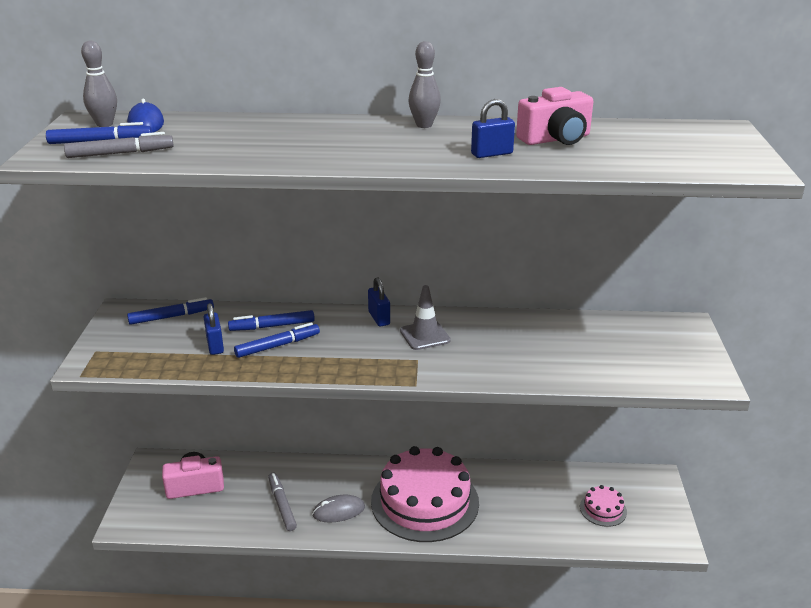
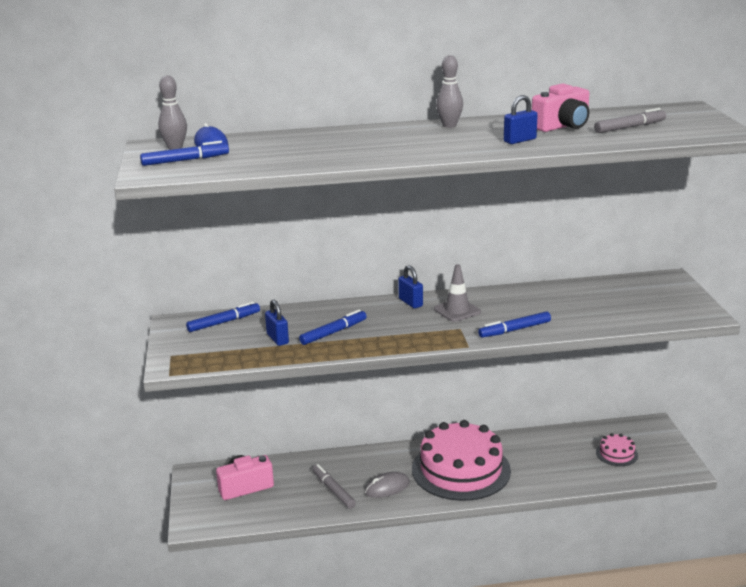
camera: 10 degrees left, 5 degrees down
grey marker [64,132,174,158] -> grey marker moved to [594,108,666,133]
blue marker [228,310,315,331] -> blue marker moved to [478,311,551,338]

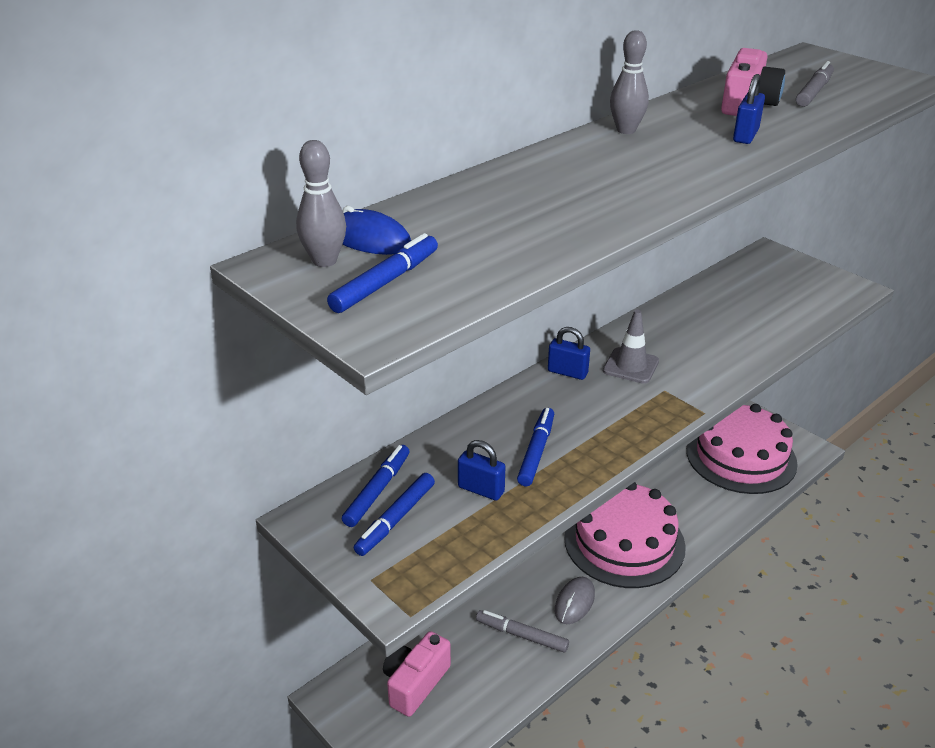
camera: 35 degrees left, 10 degrees up
blue marker [478,311,551,338] -> blue marker moved to [354,473,435,556]
pink cake [596,433,638,466] -> pink cake [686,404,798,494], size x2.35

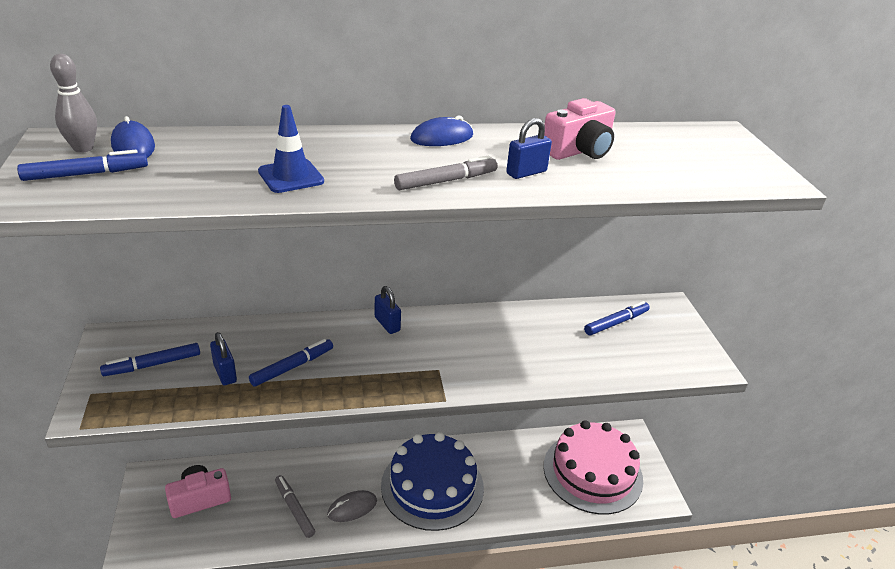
camera: 30 degrees right, 0 degrees up
blue marker [342,445,409,527] -> blue marker moved to [584,301,650,335]
pink cake [564,482,686,588] -> blue cake [381,432,484,531]
grey traffic cone [603,309,659,384] -> none
grey bowling pin [610,30,649,134] -> blue mouse [410,115,473,146]
grey marker [796,61,834,107] -> grey marker moved to [394,156,497,190]
none -> blue traffic cone [258,105,324,193]

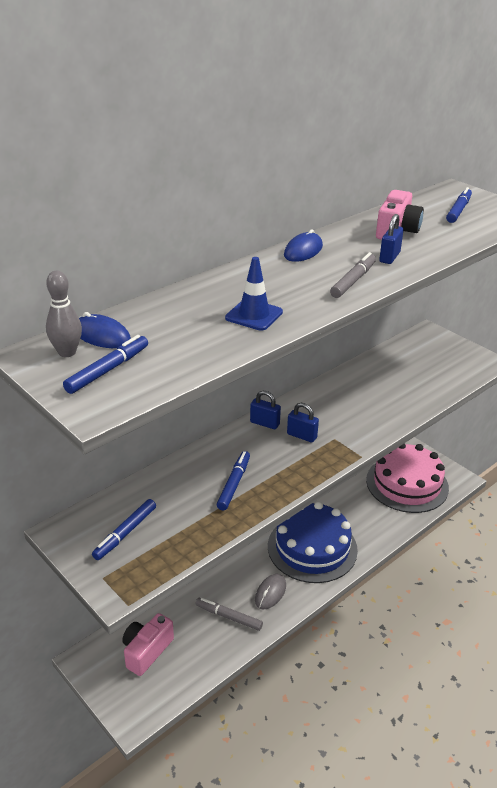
camera: 30 degrees left, 0 degrees up
blue padlock [210,332,237,385] -> blue padlock moved to [287,403,319,442]
blue marker [584,301,650,335] -> blue marker moved to [446,187,472,223]

